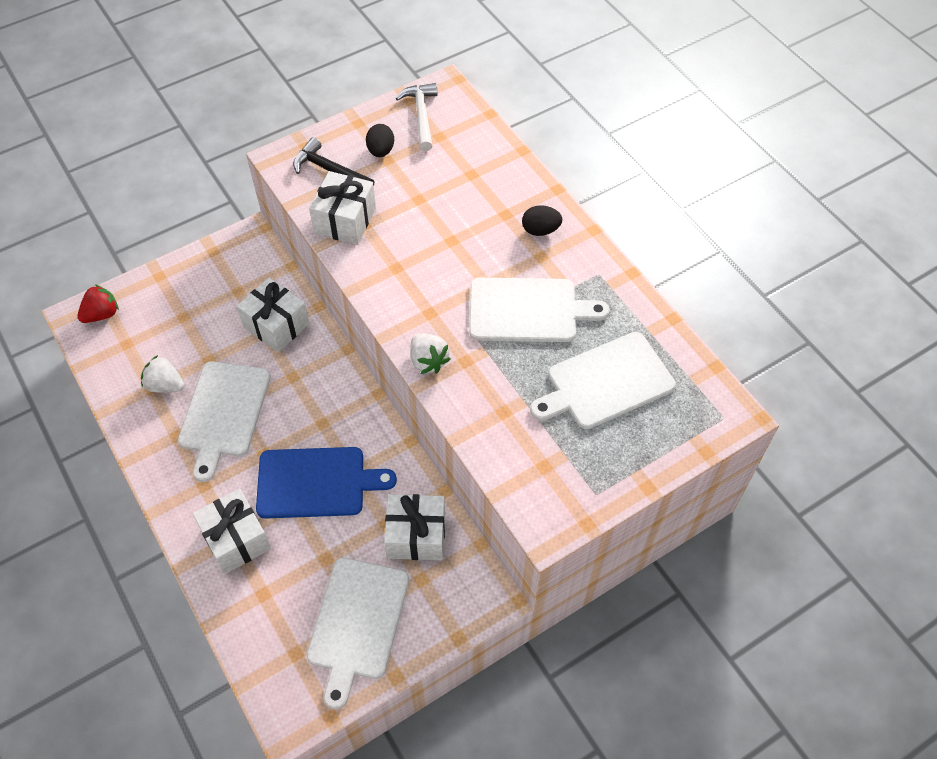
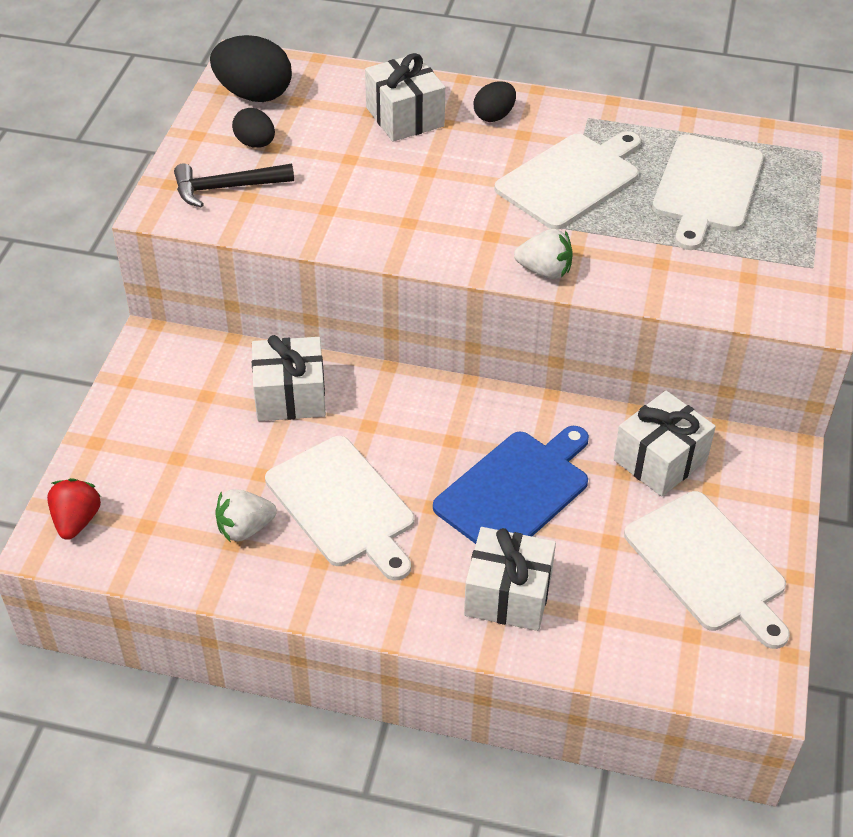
camera: 45 degrees left, 10 degrees down
white gift [309,171,376,245] -> white gift moved to [365,53,445,142]
white hammer [395,83,438,151] -> black egg [210,35,292,102]

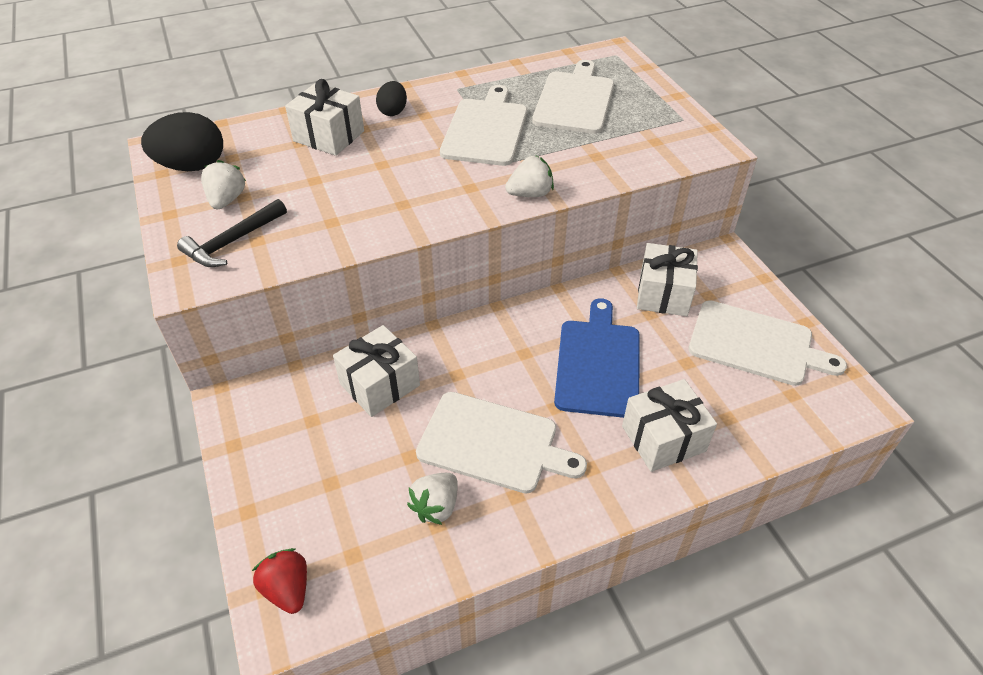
camera: 35 degrees left, 0 degrees up
black egg [232,108,275,148] -> white strawberry [201,160,246,209]
white cutting board [652,134,764,250] -> white cutting board turned 150 degrees counterclockwise [532,60,614,134]

